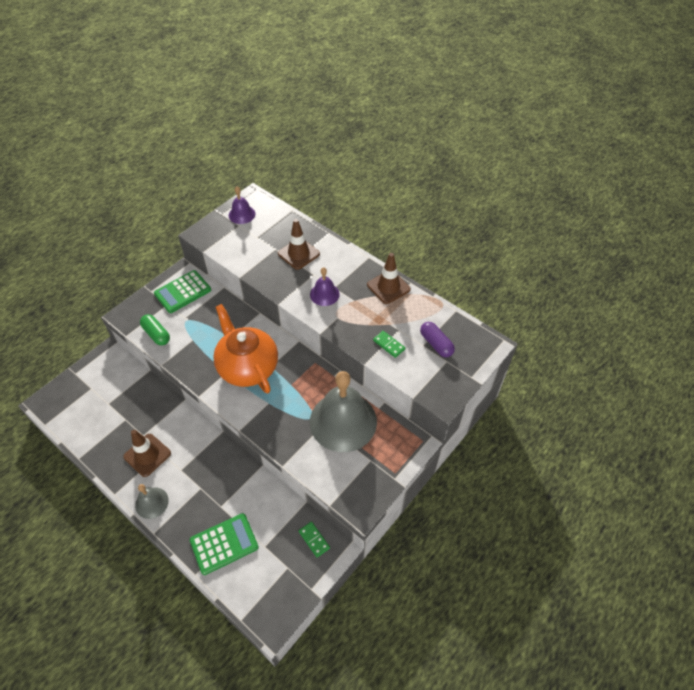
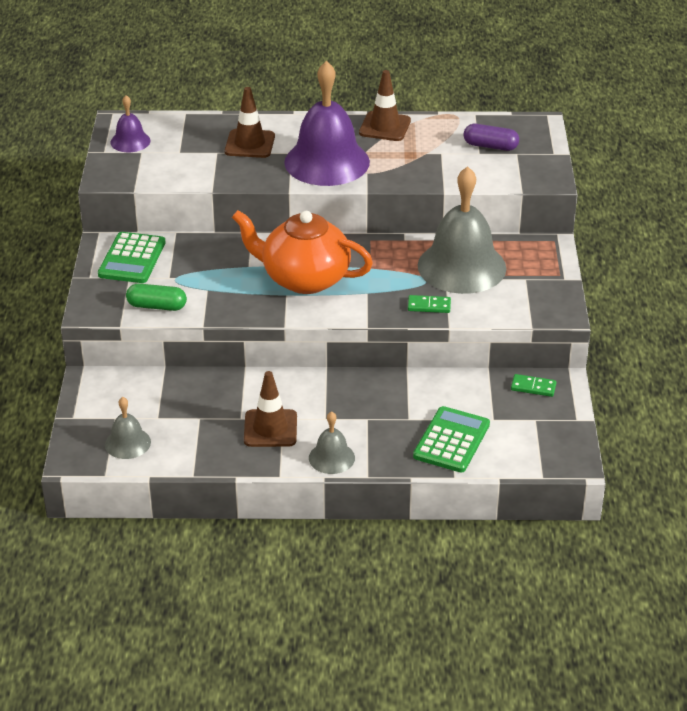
camera: 40 degrees left, 15 degrees down
purple bell [310,267,340,306] -> purple bell [284,61,370,186], size x2.10
green domino [373,331,405,358] -> green domino moved to [408,295,451,313]
none -> grey bell [105,397,151,459]

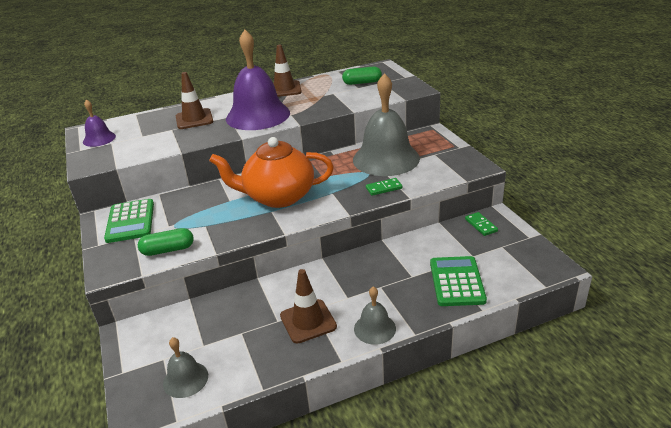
camera: 20 degrees left, 5 degrees down
purple capsule [464,124,519,151] -> green capsule [342,66,382,85]
green domino [511,374,556,397] -> green domino turned 75 degrees clockwise [465,212,498,236]

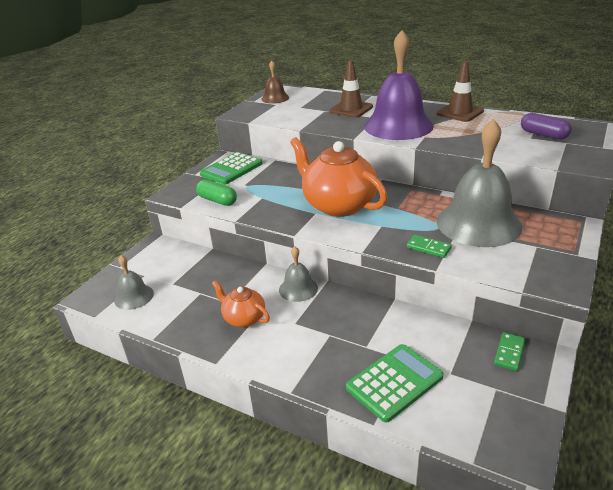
camera: 50 degrees right, 0 degrees up
purple bell [83,99,116,147] -> brown bell [261,61,289,104]
brown traffic cone [280,269,337,343] -> orange teapot [212,280,270,327]
green capsule [342,66,382,85] -> purple capsule [521,113,572,139]
grey bell [354,286,396,345] -> grey bell moved to [279,246,318,302]

